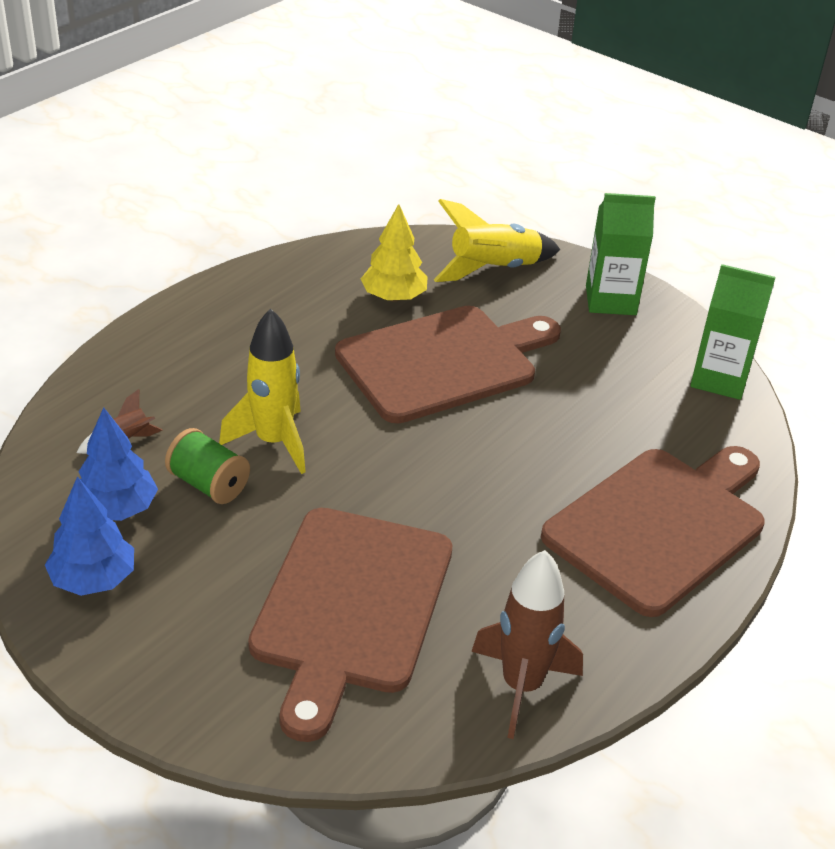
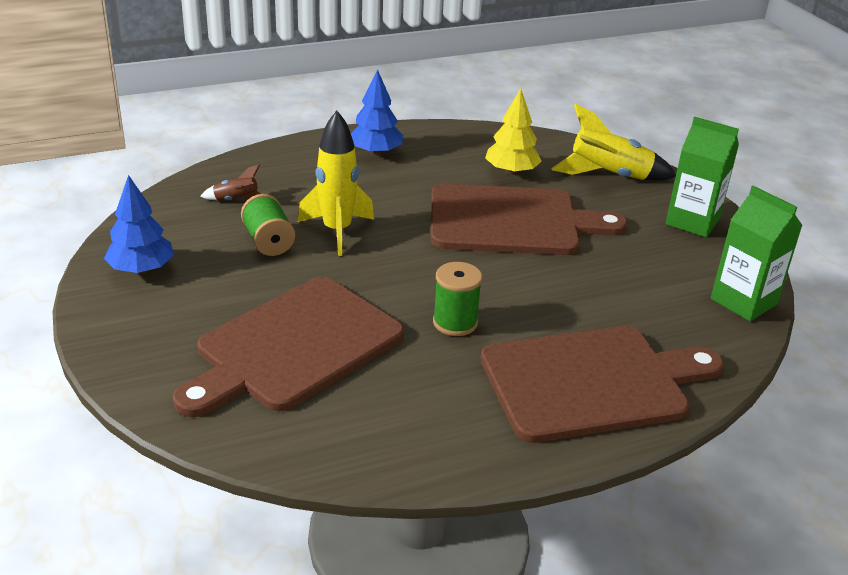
camera: 30 degrees right, 5 degrees down
blue tree [78,407,158,521] -> blue tree moved to [351,69,403,156]
brown rocket [471,550,583,739] -> none
none -> green spool [433,262,482,336]

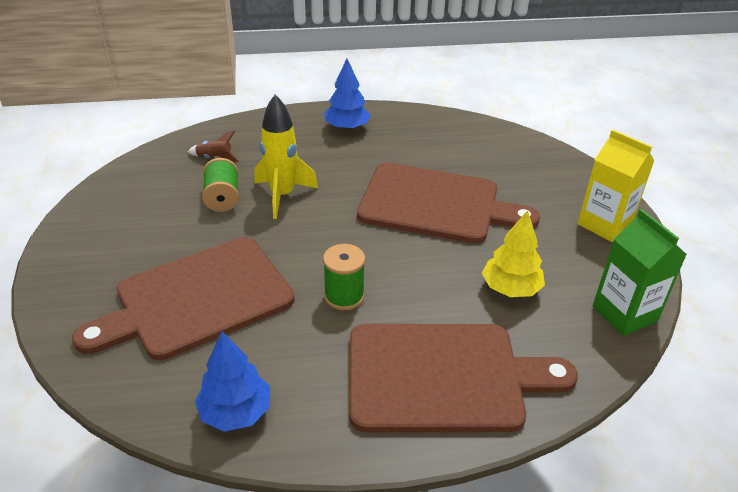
camera: 15 degrees right, 5 degrees up
blue tree [104,175,174,274] -> blue tree moved to [195,331,270,432]
yellow tree [485,89,542,175] -> yellow tree moved to [482,210,545,297]
yellow rocket [551,103,676,180] -> none
green carton [666,117,739,237] -> yellow carton [577,129,654,242]

